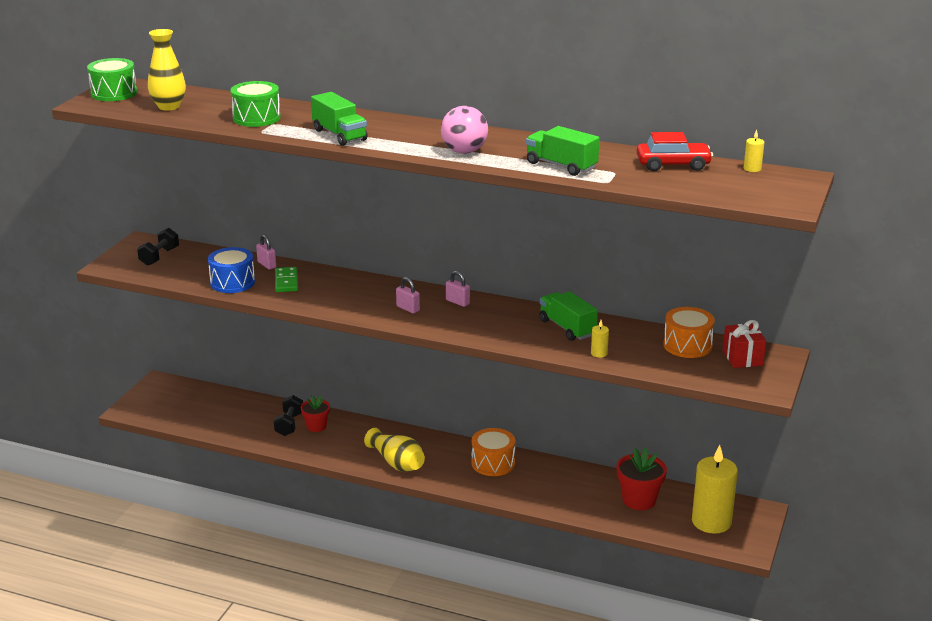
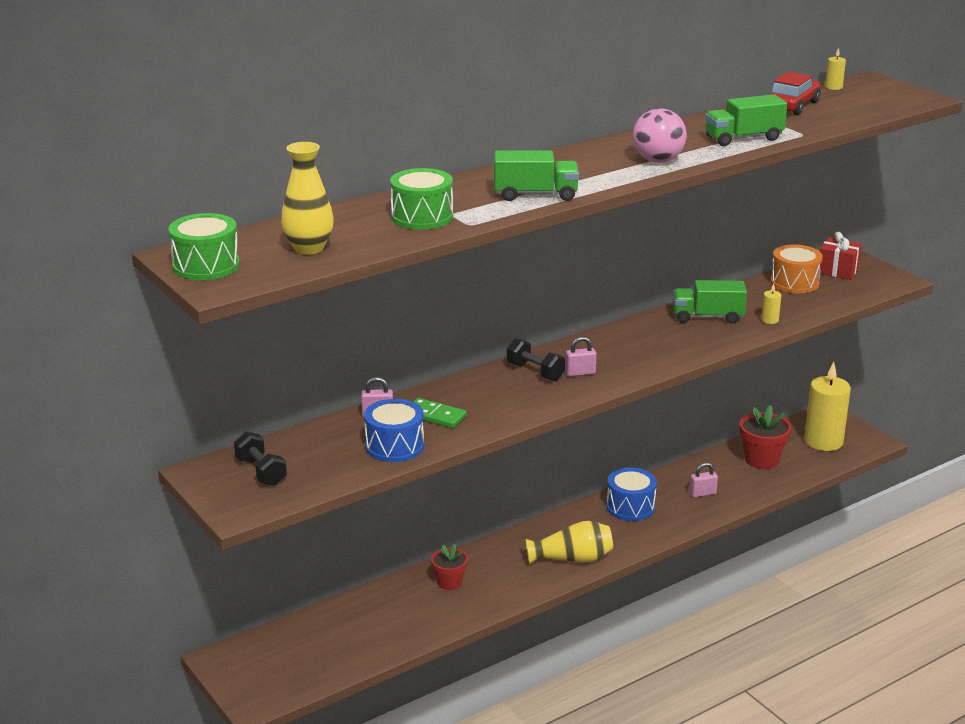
camera: 55 degrees left, 0 degrees up
black dumbbell [274,395,303,436] -> black dumbbell moved to [507,338,565,381]
pink padlock [446,271,470,307] -> pink padlock moved to [689,463,718,498]
orange drum [471,428,515,476] -> blue drum [606,467,657,521]

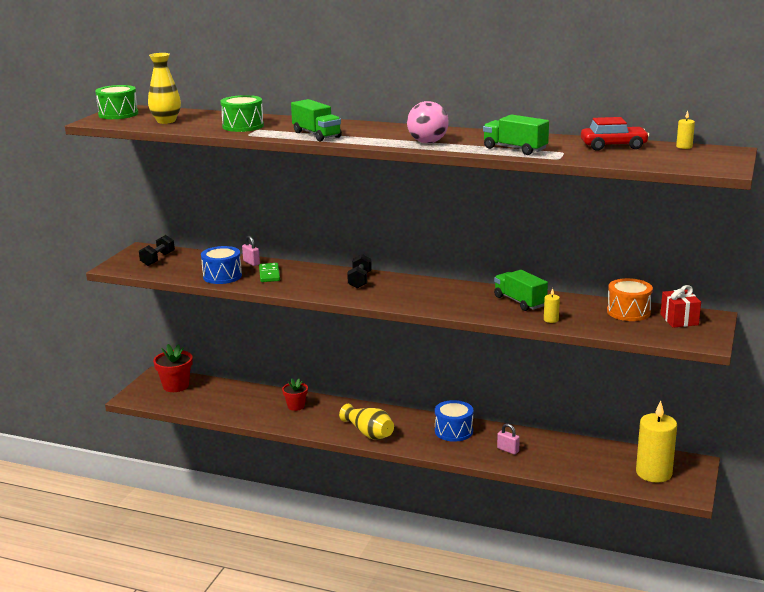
camera: 55 degrees right, 5 degrees down
pink padlock [565,336,597,377] -> none
red flower pot [740,405,791,469] -> red flower pot moved to [153,344,193,392]

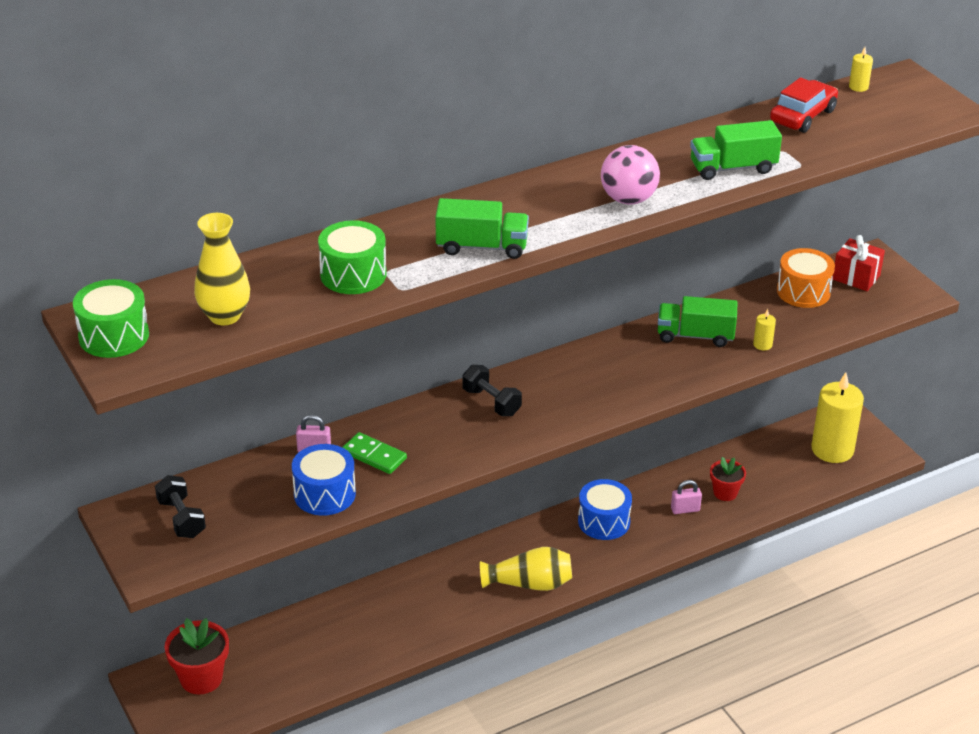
camera: 50 degrees left, 15 degrees up
red flower pot [282,378,308,411] -> red flower pot moved to [710,457,746,501]

